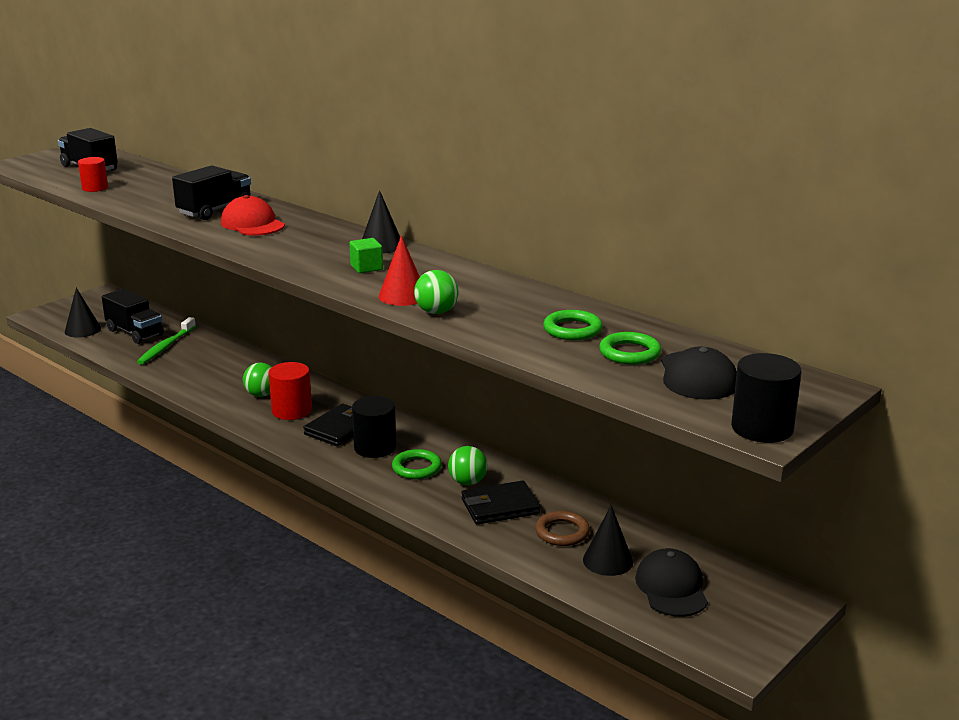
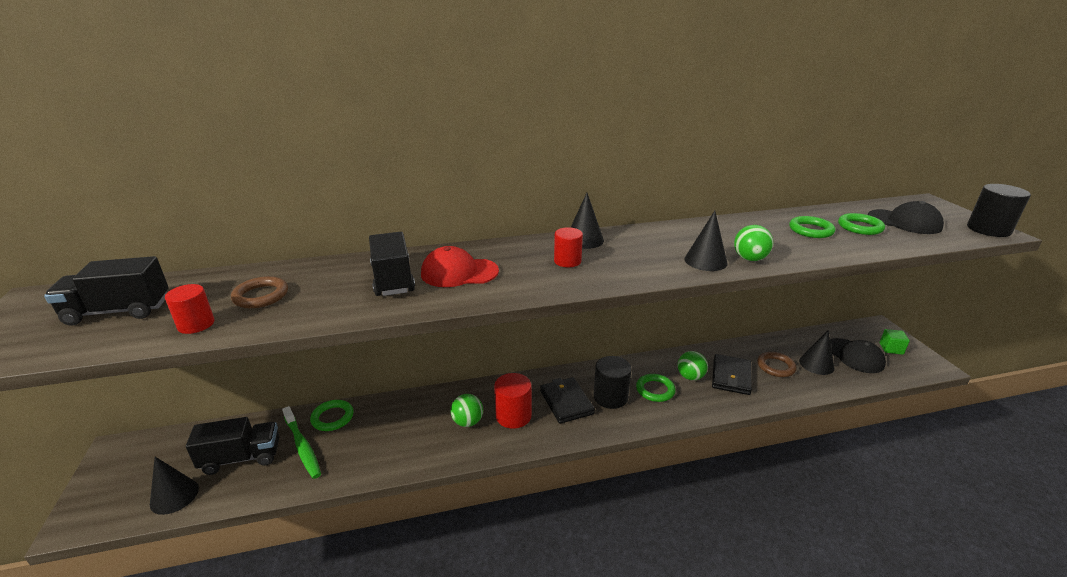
camera: 55 degrees left, 5 degrees up
green cube [349,238,383,273] -> green cube moved to [880,329,910,355]
red cone [379,235,420,306] -> black cone [684,211,728,271]
black cap [635,548,708,617] -> black cap turned 150 degrees counterclockwise [830,338,886,373]
none -> brown ring [231,276,288,308]
none -> green ring [310,400,354,431]
none -> red cylinder [554,227,583,267]

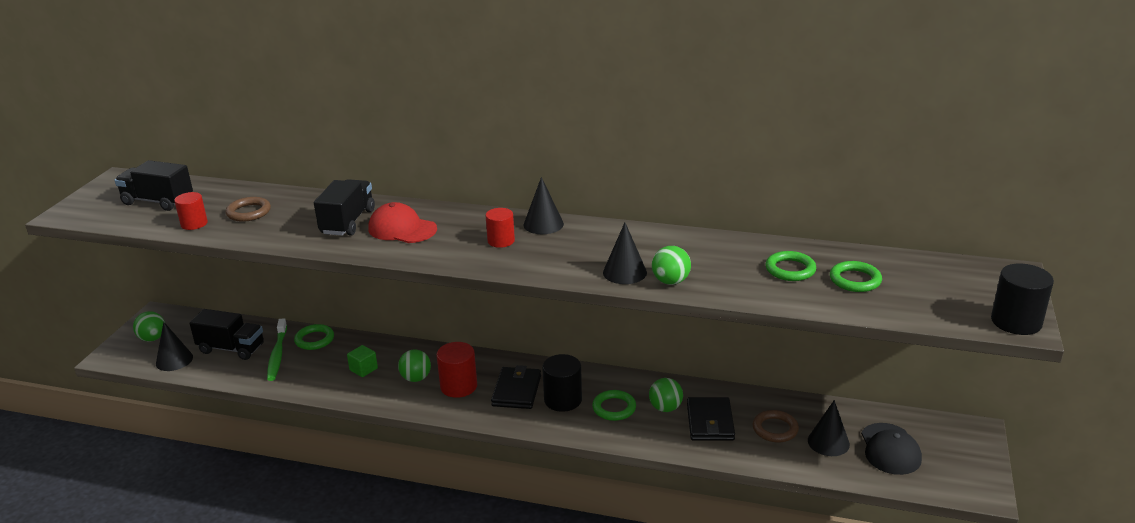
camera: 30 degrees right, 0 degrees up
black wallet [712,354,752,395] -> black wallet turned 45 degrees counterclockwise [687,397,735,441]
black cap [868,201,944,234] -> none
green cube [880,329,910,355] -> green cube moved to [347,345,378,377]
none -> green ball [133,311,165,342]

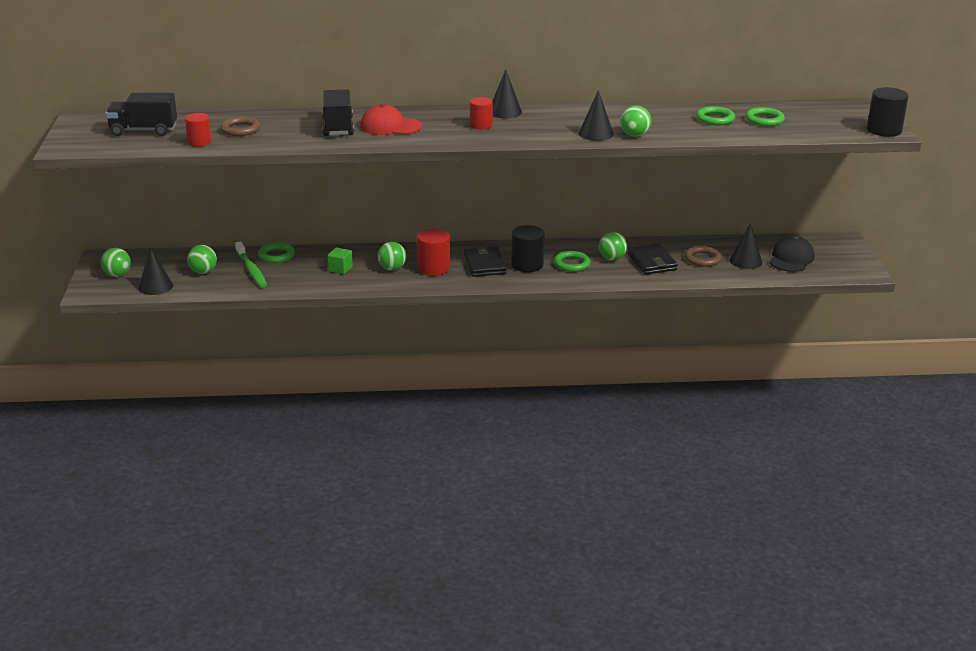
camera: 20 degrees left, 0 degrees up
black truck [189,309,264,360] -> green ball [187,245,217,274]
black cap [861,423,922,475] -> black cap turned 135 degrees counterclockwise [769,236,815,272]

